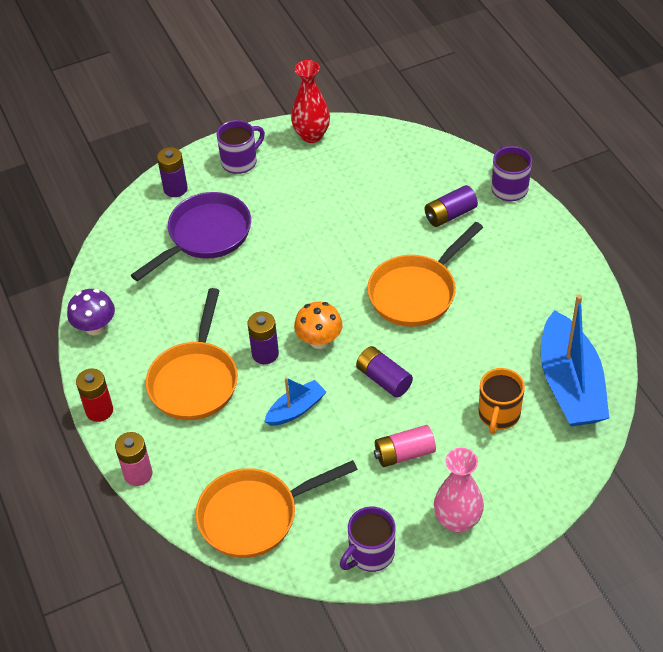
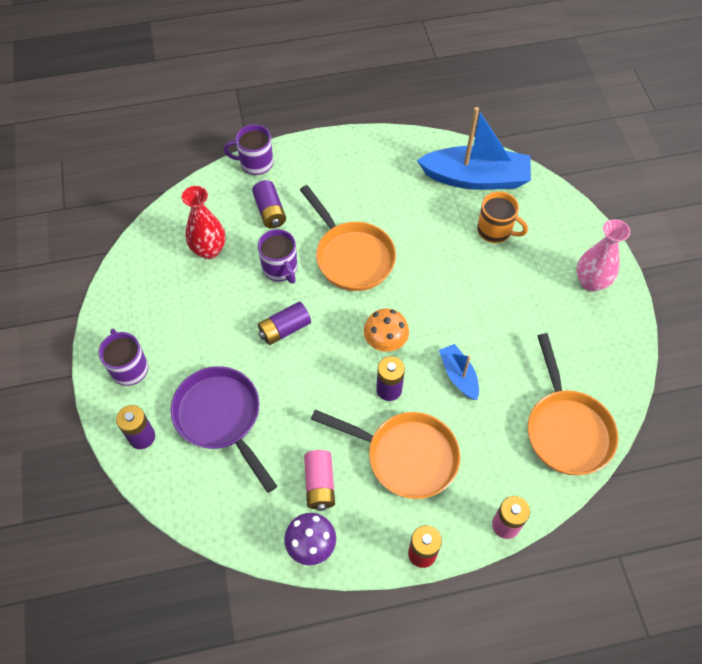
camera: 80 degrees left, 10 degrees up
red vase [291,60,330,143] -> red vase moved to [181,186,226,259]
purple mug [340,506,396,572] -> purple mug moved to [258,229,297,284]
purple battery [356,346,413,398] -> purple battery moved to [258,302,311,345]
pink battery [374,425,436,467] -> pink battery moved to [304,450,335,511]

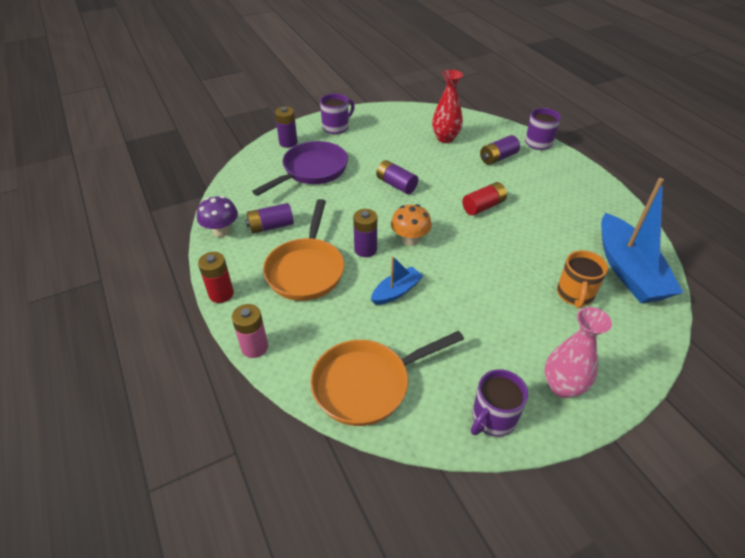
camera: 75 degrees right, 15 degrees down
purple mug [258,229,297,284] -> purple mug moved to [471,369,528,436]
orange pan [300,185,396,291] -> red battery [462,182,507,215]
pink battery [304,450,335,511] -> purple battery [245,203,294,234]

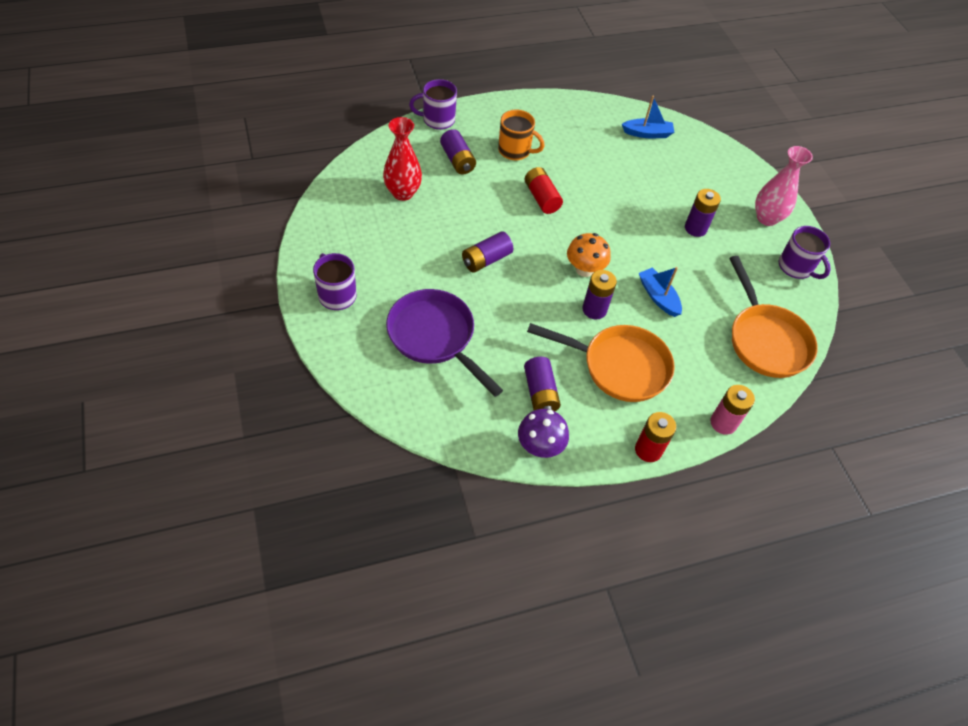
camera: 85 degrees left, 10 degrees up
purple battery [275,106,298,148] -> purple battery moved to [685,189,721,237]
orange mug [557,250,608,309] -> orange mug moved to [498,110,545,160]
blue boat [601,178,684,303] -> blue boat [622,96,675,138], size x0.50

